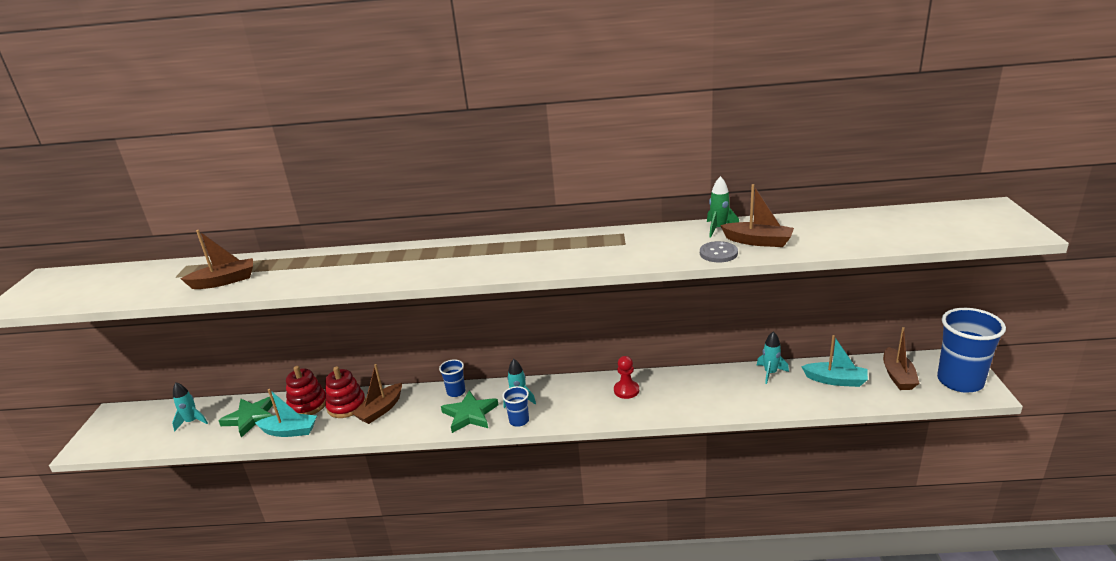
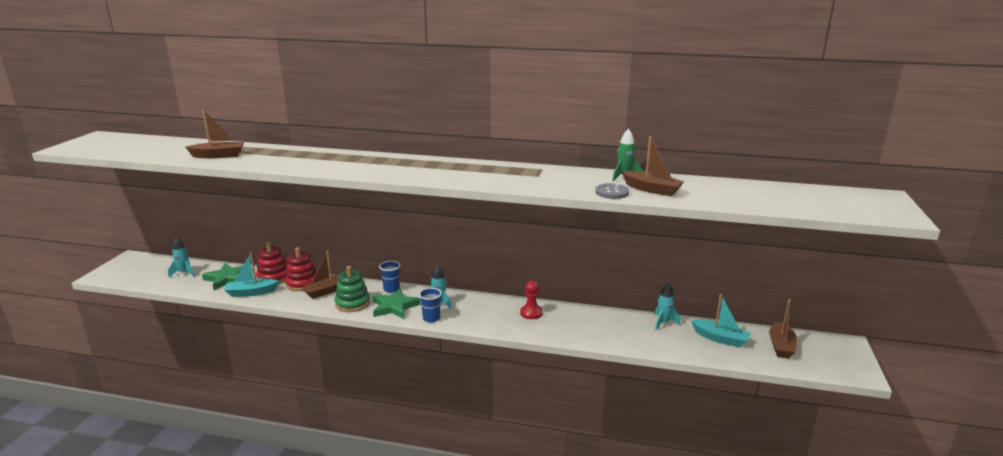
camera: 10 degrees right, 5 degrees down
turquoise boat [255,389,317,437] -> turquoise boat turned 150 degrees clockwise [224,253,279,297]
blue cup [937,308,1006,393] -> none
none -> green stacking toy [335,266,370,312]

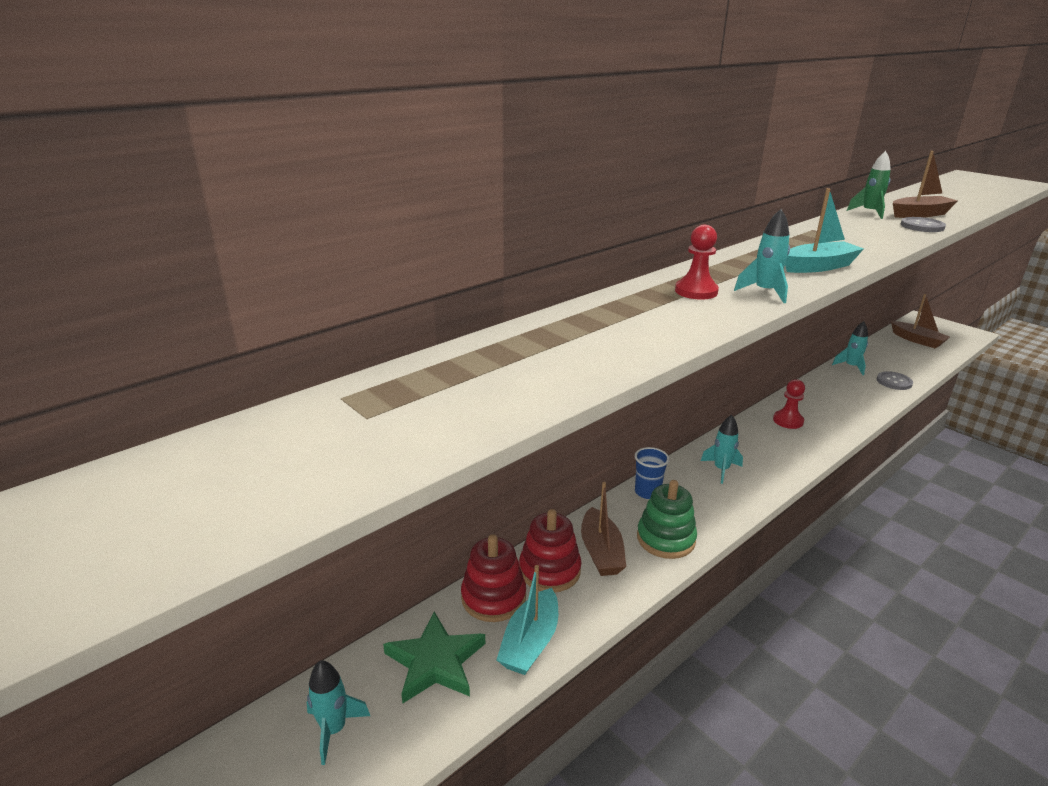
camera: 55 degrees left, 5 degrees up
brown boat [186,110,244,158] -> none
green star [373,288,421,319] -> none
blue cup [419,288,442,323] -> none
turquoise boat [691,294,751,348] -> turquoise boat moved to [785,188,864,273]
none -> red pawn [675,225,719,300]
none -> turquoise rocket [734,209,790,303]
none -> grey button [877,371,913,390]

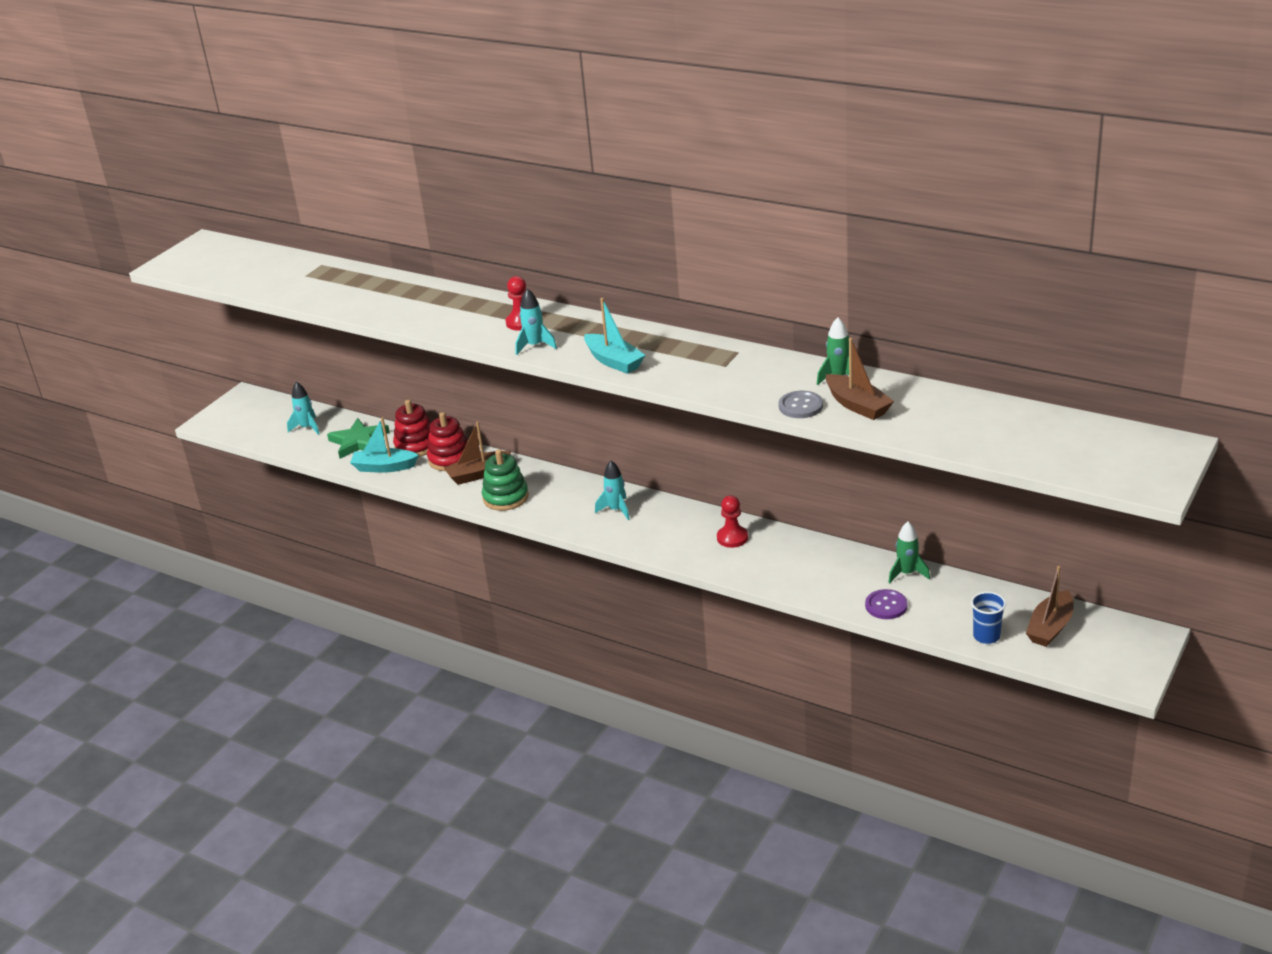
camera: 75 degrees right, 5 degrees up
blue cup [635,447,669,499] -> blue cup moved to [971,592,1006,644]
turquoise rocket [832,321,868,375] -> green rocket [888,522,930,584]
grey button [877,371,913,390] -> purple button [865,589,908,619]

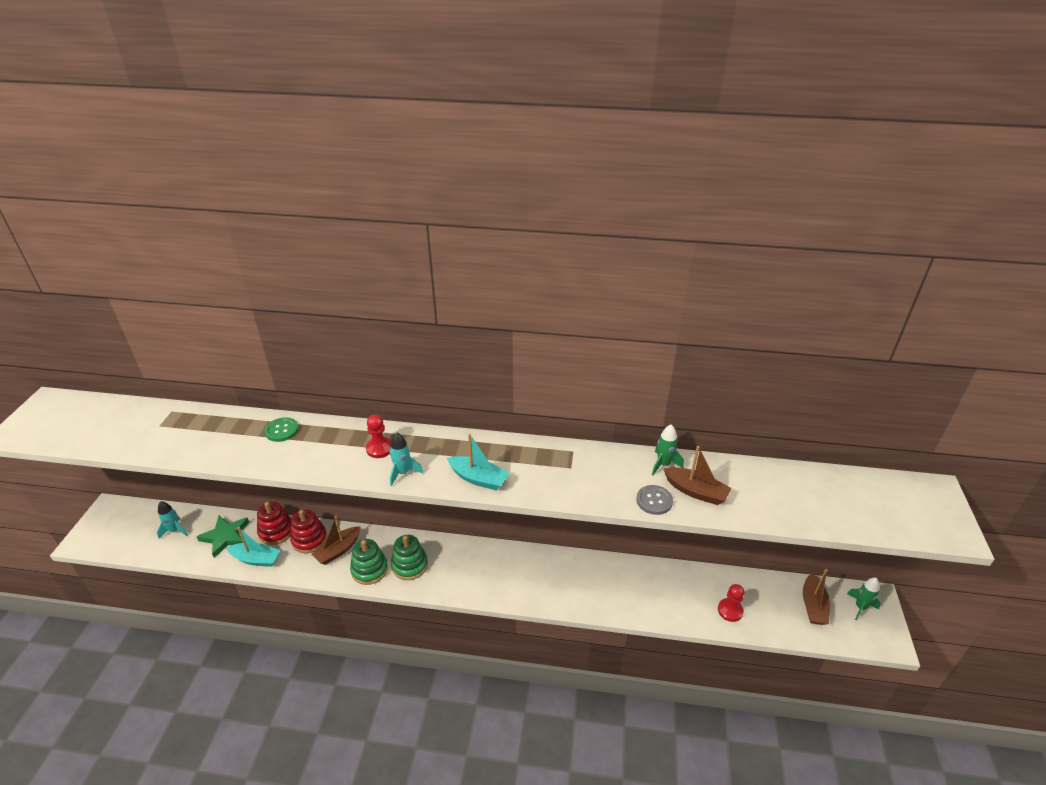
camera: 25 degrees left, 5 degrees up
turquoise boat [350,417,419,473] -> turquoise boat turned 150 degrees counterclockwise [226,527,281,567]
turquoise rocket [595,461,630,520] -> none
red pawn [717,495,748,548] -> red pawn moved to [718,584,744,622]
purple button [865,589,908,619] -> none
green rocket [888,522,930,584] -> green rocket moved to [847,578,881,620]
blue cup [971,592,1006,644] -> none
none -> green button [265,417,299,442]
none -> green stacking toy [391,535,428,580]

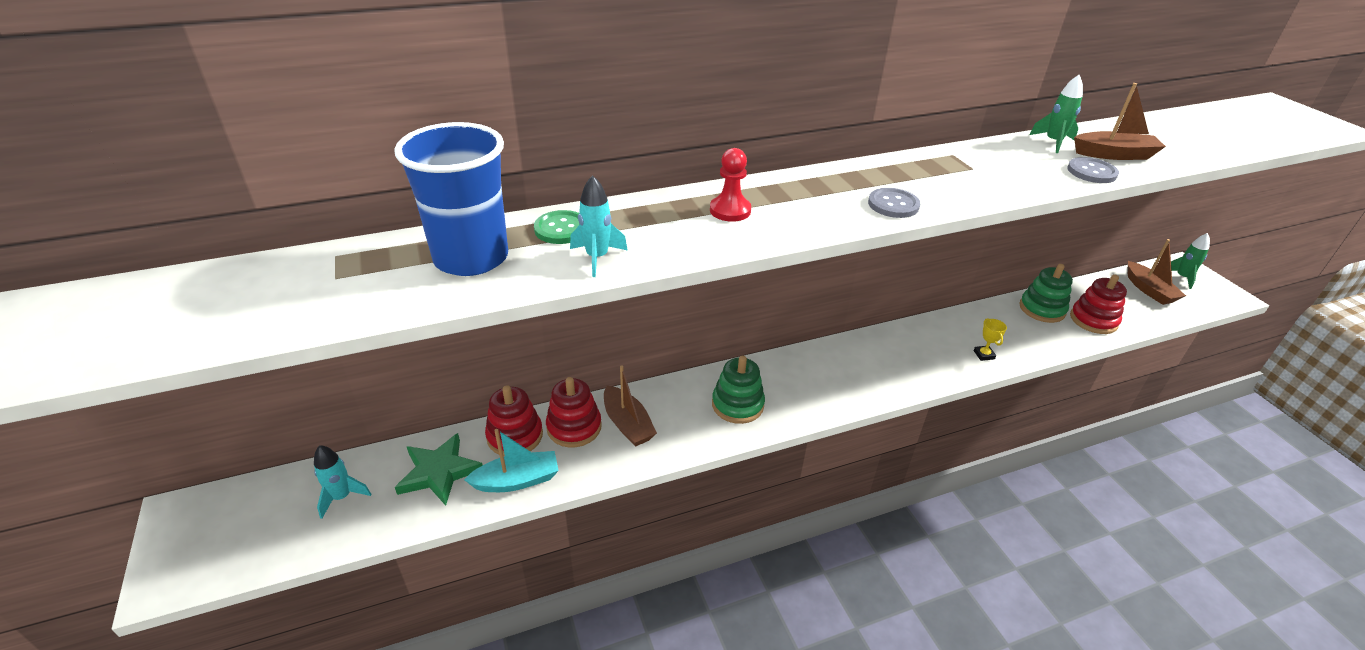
camera: 30 degrees left, 0 degrees up
brown boat [311,516,361,565] -> brown boat turned 45 degrees counterclockwise [604,366,657,447]
green stacking toy [350,539,388,585] -> green stacking toy moved to [1019,264,1073,323]
turquoise rocket [389,433,423,486] -> turquoise rocket moved to [570,175,628,277]
turquoise boat [447,434,510,491] -> grey button [868,188,920,218]
red pawn [718,584,744,622] -> red stacking toy [1070,274,1127,334]
none -> blue cup [394,122,508,276]
none -> yellow trophy [974,318,1007,361]

